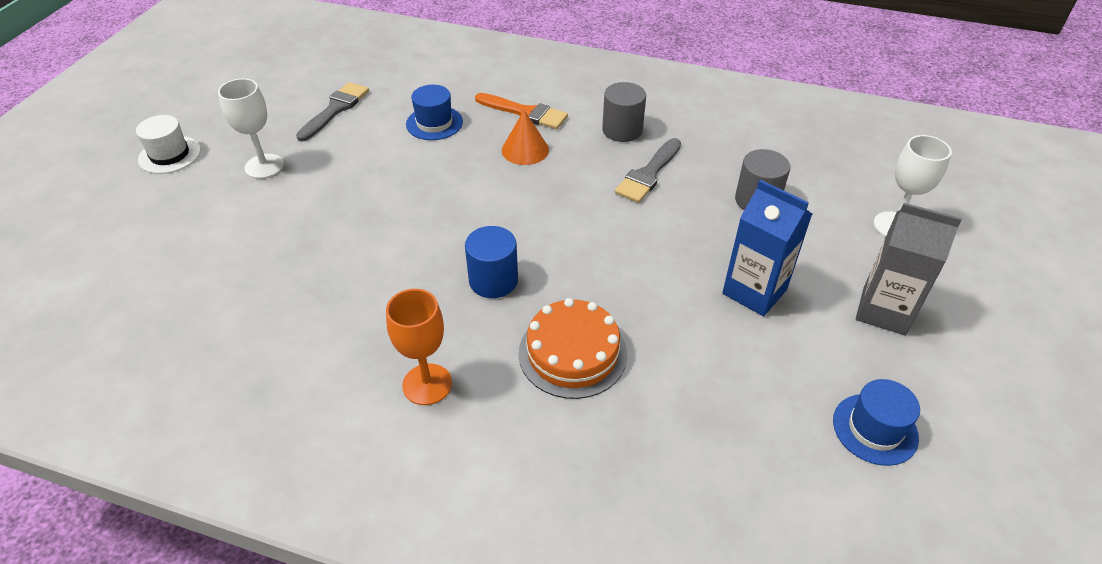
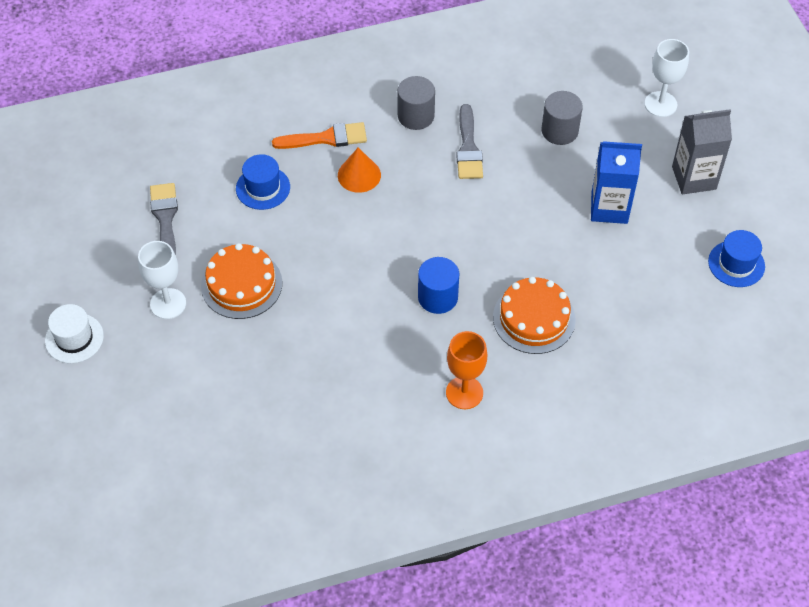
camera: 35 degrees left, 10 degrees up
none -> orange cake [201,243,282,319]

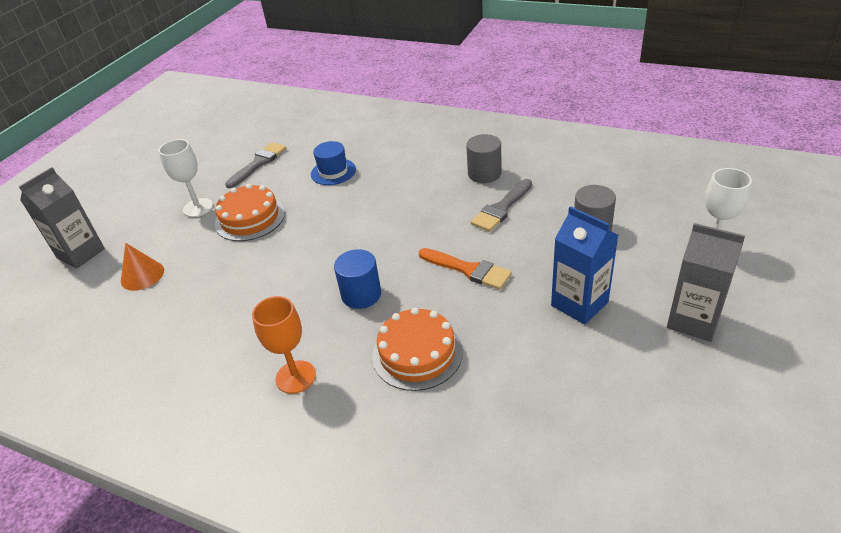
camera: 45 degrees right, 15 degrees down
white hat [45,304,104,363] -> none
orange brush [272,122,367,149] -> orange brush moved to [419,248,512,290]
orange cone [338,148,381,193] -> orange cone moved to [121,243,164,291]
blue hat [708,230,765,287] -> none
none -> grey carton [19,167,105,269]

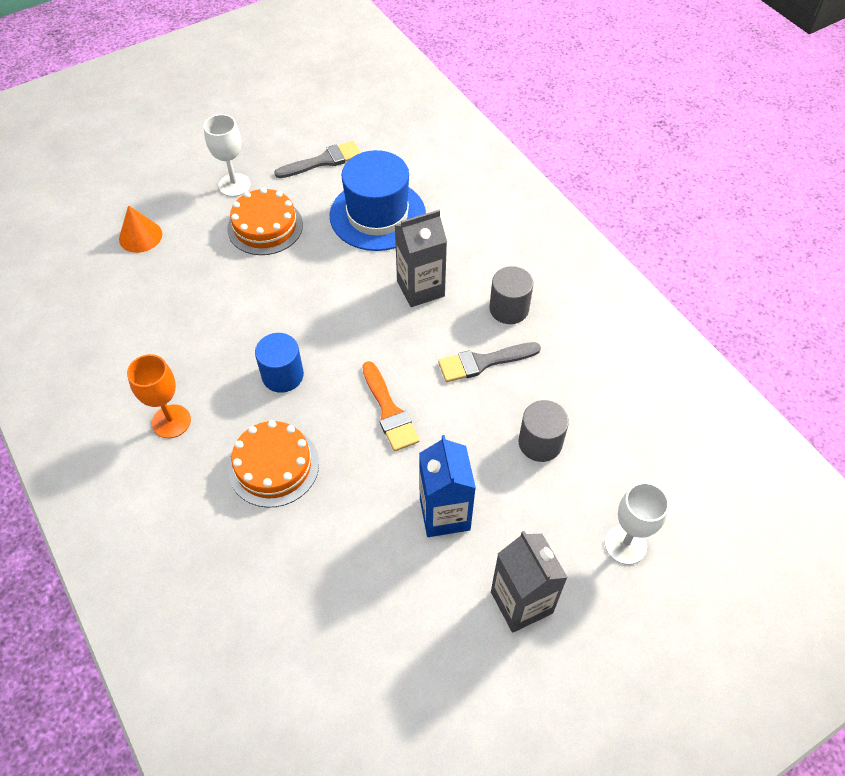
camera: 30 degrees right, 15 degrees up
grey carton [19,167,105,269] -> grey carton moved to [395,210,447,307]
blue hat [311,141,356,185] -> blue hat [330,150,426,251], size x1.85

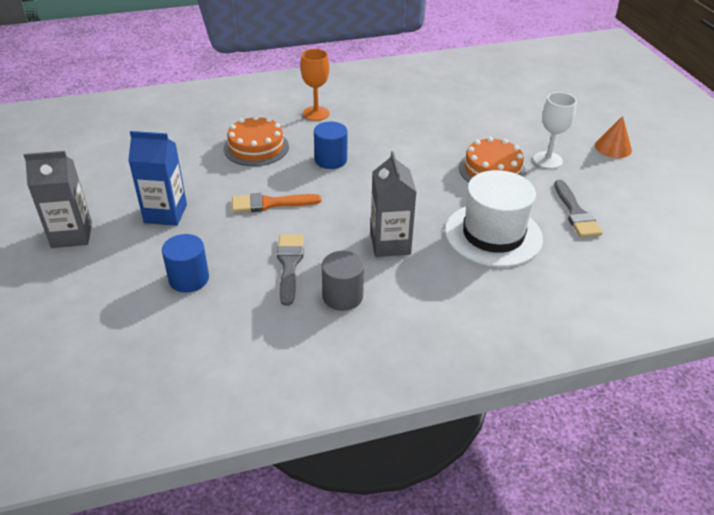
camera: 105 degrees right, 15 degrees down
orange cone [119,205,162,253] -> orange cone moved to [595,116,632,158]
blue hat [330,150,426,251] -> white hat [445,170,543,267]
grey cylinder [519,400,569,462] -> blue cylinder [162,234,209,293]
white goblet [605,482,669,565] -> none

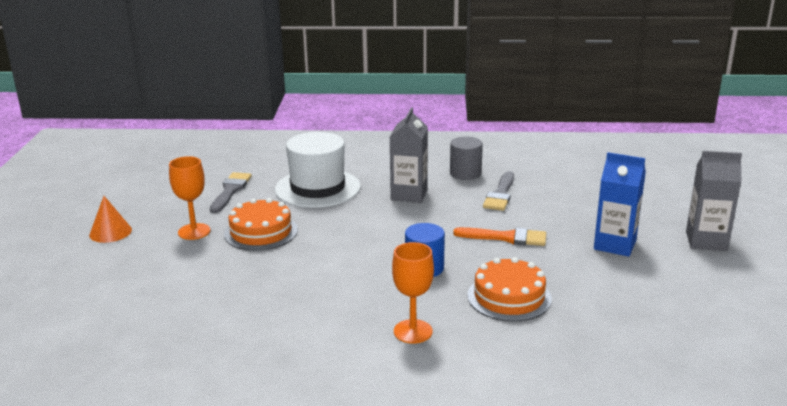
camera: 160 degrees left, 15 degrees down
blue cylinder [162,234,209,293] -> none
white goblet [533,92,577,169] -> orange goblet [169,156,210,240]

